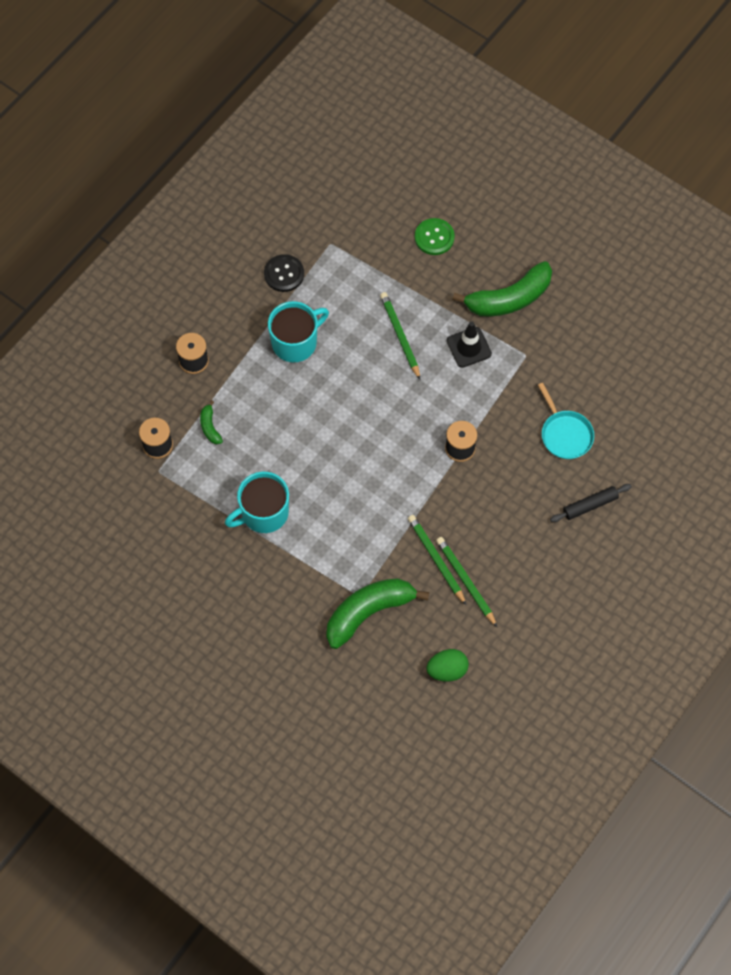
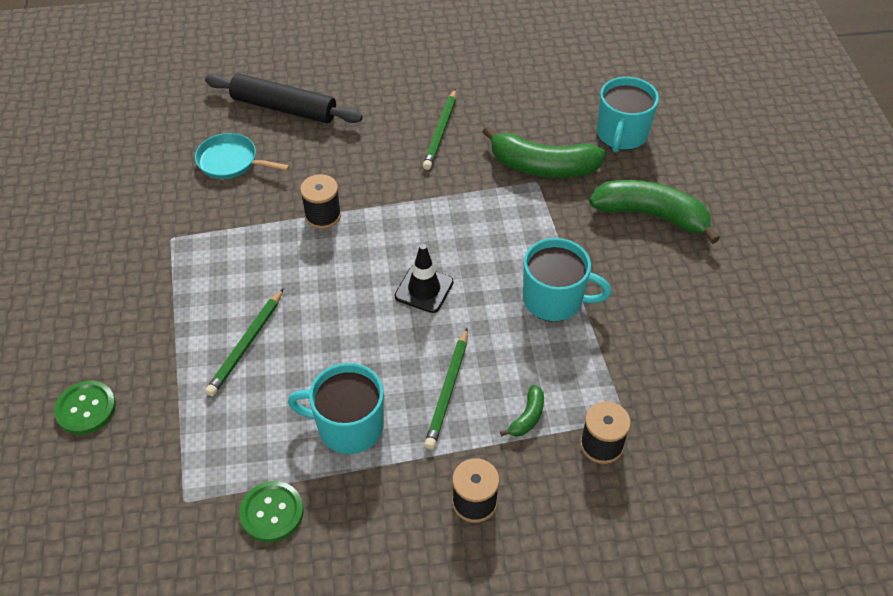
camera: 135 degrees left, 15 degrees down
black button [264,254,304,292] -> green button [239,481,304,542]
green pencil [408,515,466,605] -> green pencil moved to [424,328,468,449]
green egg [426,649,469,682] -> none
black traffic cone [447,322,492,368] -> black traffic cone moved to [395,244,454,313]
green banana [453,261,552,317] -> green banana moved to [589,180,720,244]
turquoise pan [538,383,594,459] -> turquoise pan turned 90 degrees counterclockwise [195,133,290,179]
black rolling pin [550,484,632,522] -> black rolling pin [205,74,363,123], size x1.75
none -> turquoise mug [597,77,659,152]

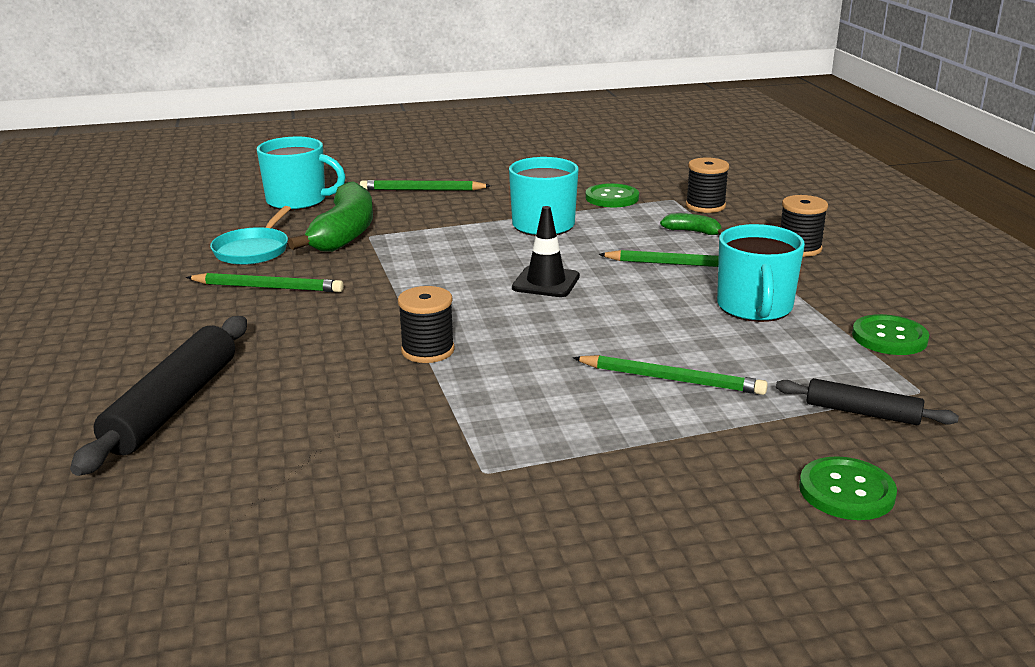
camera: 95 degrees left, 25 degrees down
turquoise pan [195,133,290,179] -> turquoise pan moved to [210,206,291,265]
green banana [589,180,720,244] -> green pencil [360,180,491,191]
none -> green button [586,183,639,207]
none -> black rolling pin [776,378,959,425]

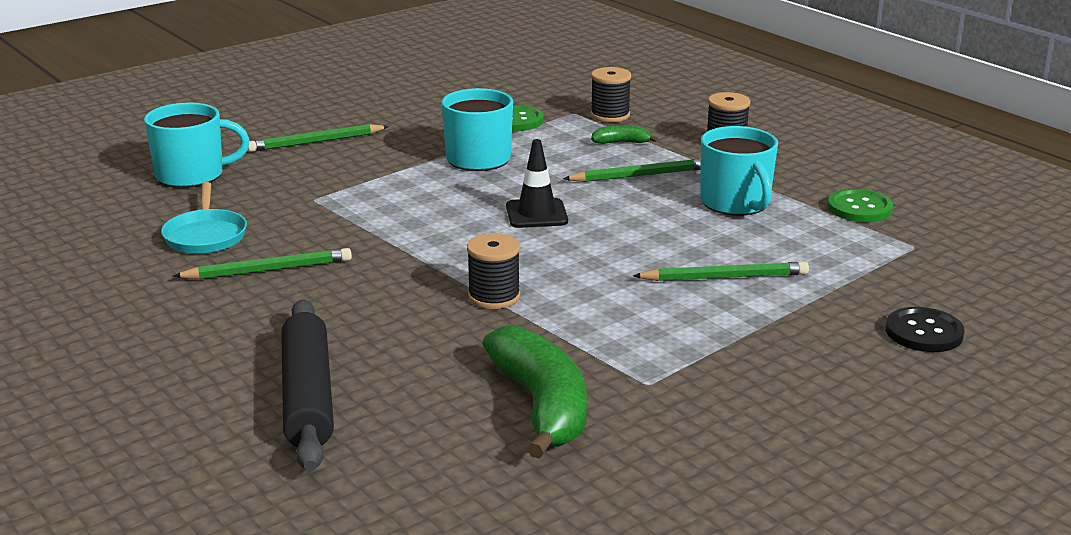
camera: 25 degrees left, 0 degrees up
green banana [288,181,373,252] -> green banana moved to [483,325,587,459]
black rolling pin [776,378,959,425] -> none
green button [799,456,897,520] -> black button [886,307,965,352]

